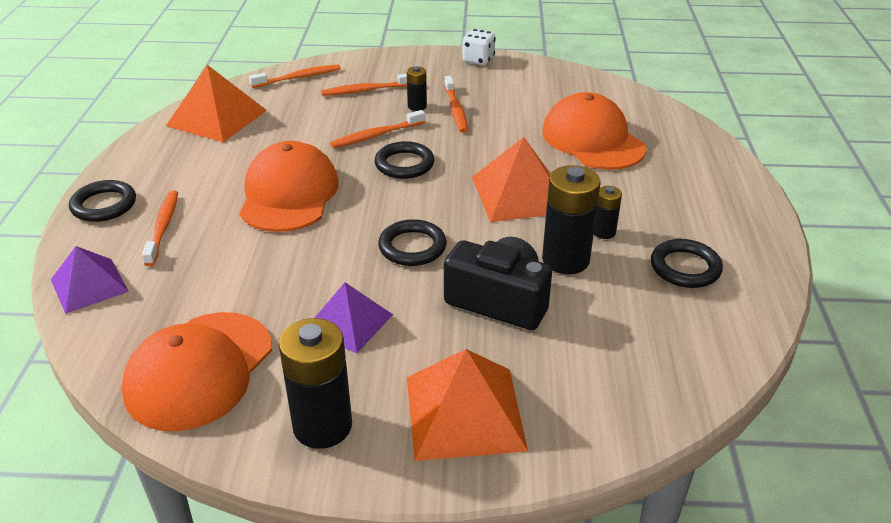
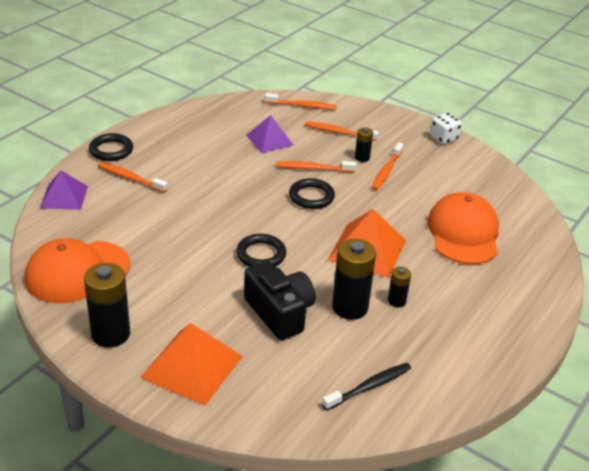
camera: 30 degrees right, 0 degrees up
orange toothbrush [142,190,178,266] -> orange toothbrush turned 90 degrees counterclockwise [98,162,168,193]
orange pyramid [166,65,267,142] -> none
orange cap [239,141,339,232] -> none
purple pyramid [315,282,393,353] -> purple pyramid moved to [246,115,294,153]
black ring [651,239,723,288] -> none
none -> black toothbrush [322,363,411,410]

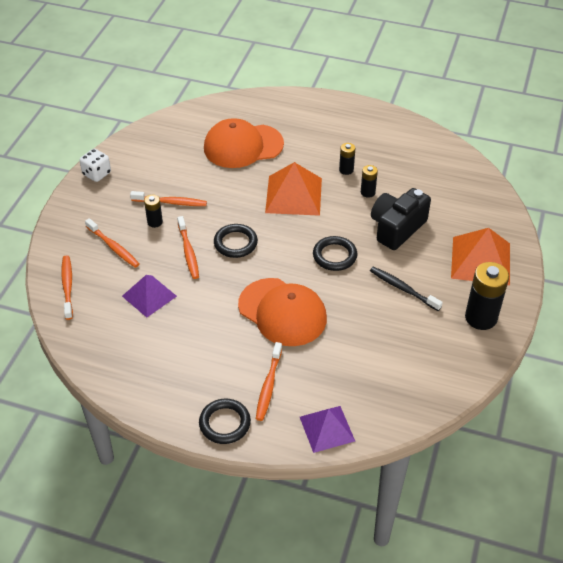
camera: 105 degrees left, 10 degrees up
orange cap [25,238,130,304] -> orange cap moved to [238,278,327,346]
orange toothbrush [305,121,379,141] -> orange toothbrush turned 45 degrees counterclockwise [85,218,140,268]
black toothbrush [322,363,411,410] -> black toothbrush moved to [370,267,443,311]
black battery [332,239,376,320] -> black battery [361,165,378,198], size x0.52

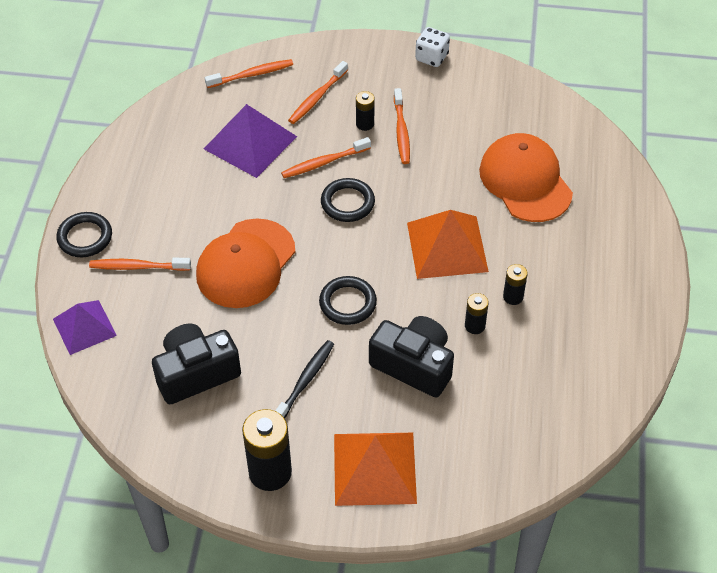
camera: 80 degrees right, 5 degrees up
purple pyramid [122,275,177,318] -> purple pyramid [204,104,297,178], size x1.51
none -> black camera [152,323,241,404]

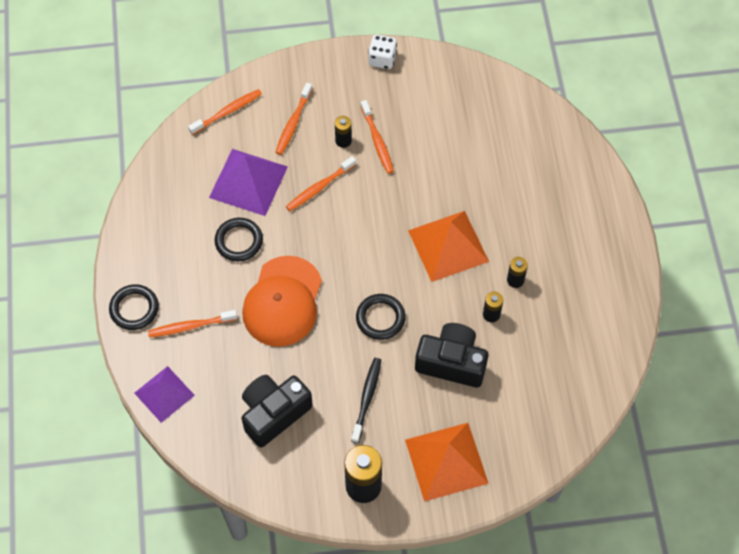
camera: 15 degrees left, 10 degrees up
black ring [321,178,375,222] -> black ring moved to [215,218,263,261]
orange cap [479,133,573,222] -> none

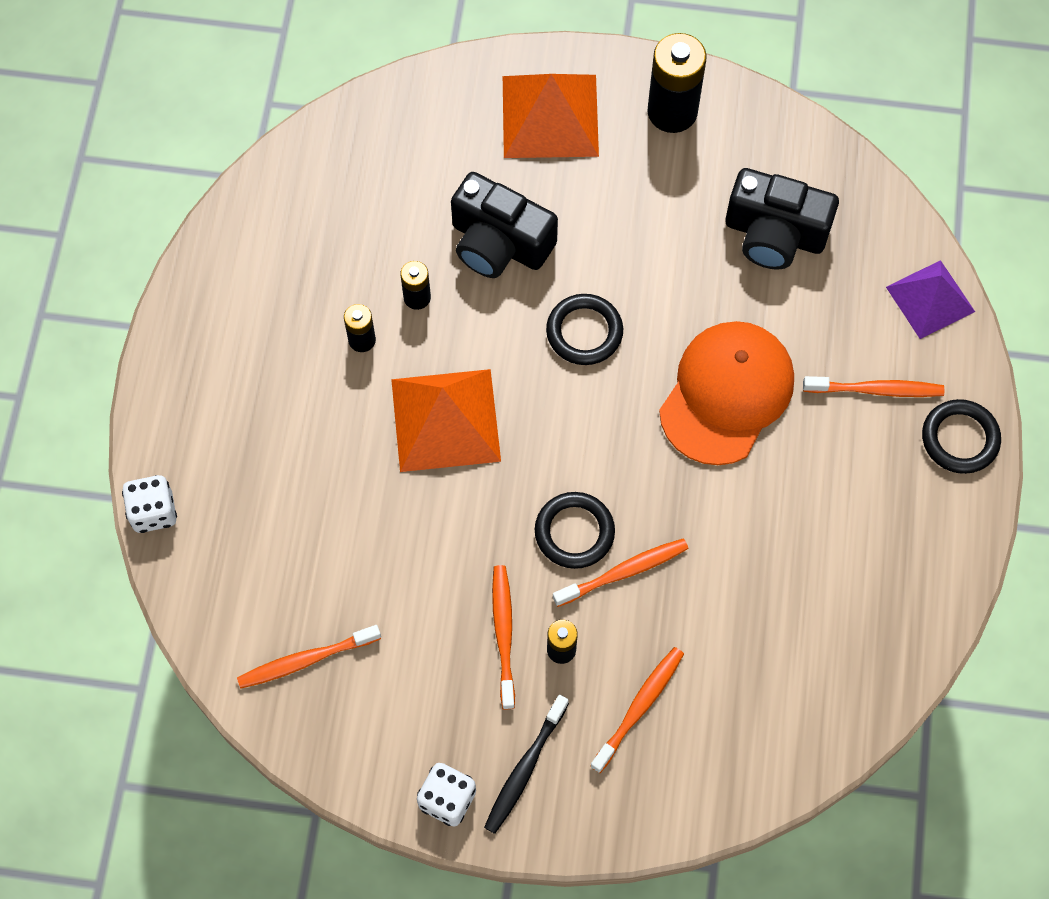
camera: 165 degrees left, 5 degrees up
orange toothbrush [188,89,262,135] -> orange toothbrush moved to [237,625,381,689]
purple pyramid [209,149,288,216] -> none
black ring [215,218,263,261] -> black ring moved to [535,492,615,569]
black camera [242,375,313,448] -> black camera turned 45 degrees clockwise [726,168,839,270]
black toothbrush [351,358,381,443] -> black toothbrush moved to [484,695,569,834]
none -> white dice [122,475,177,533]

